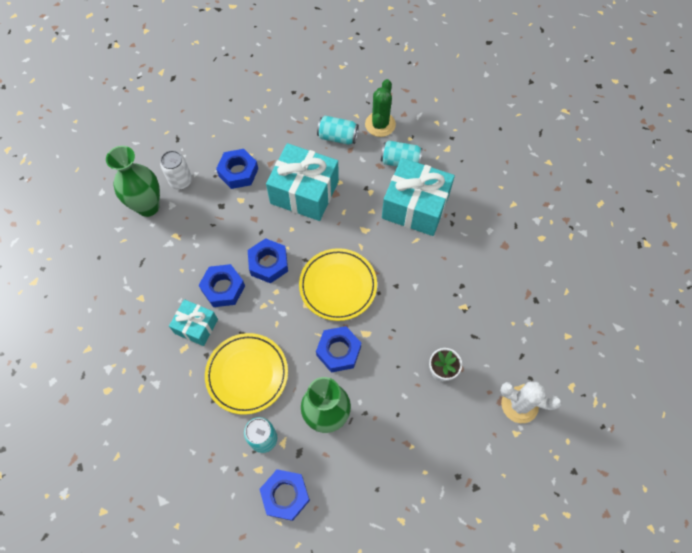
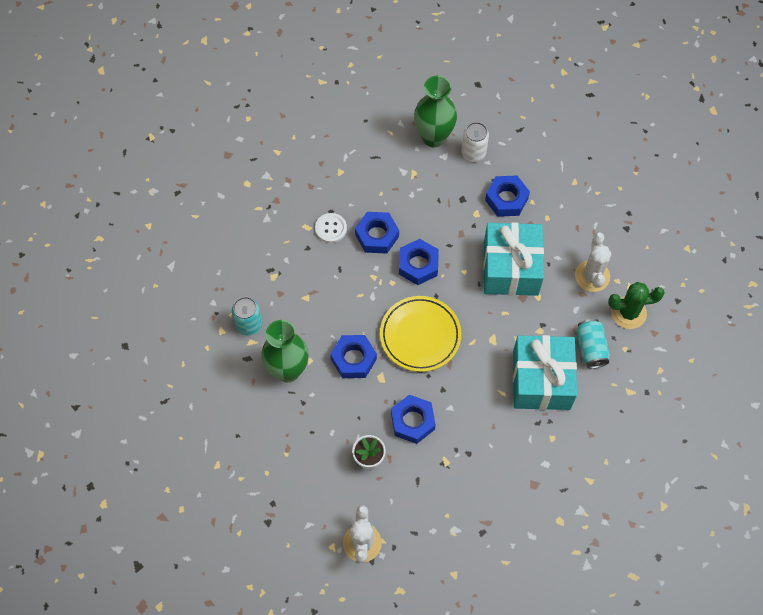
camera: 70 degrees right, 0 degrees up
turquoise gift [169,299,218,346] -> white button [315,213,347,243]
yellow plate [205,333,288,415] -> none
blue nut [259,469,310,521] -> blue nut moved to [391,395,436,444]
turquoise can [317,116,359,145] -> white cactus [575,232,611,292]

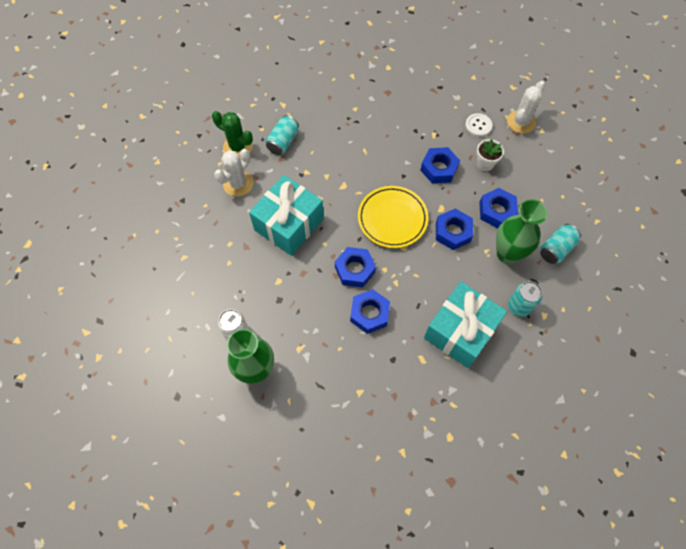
camera: 145 degrees left, 0 degrees up
white button [315,213,347,243] -> white button moved to [465,113,492,137]
blue nut [485,175,530,217] -> blue nut moved to [479,188,518,228]
turquoise gift [513,335,577,410] -> turquoise gift moved to [424,281,507,368]
none -> turquoise can [540,224,581,264]

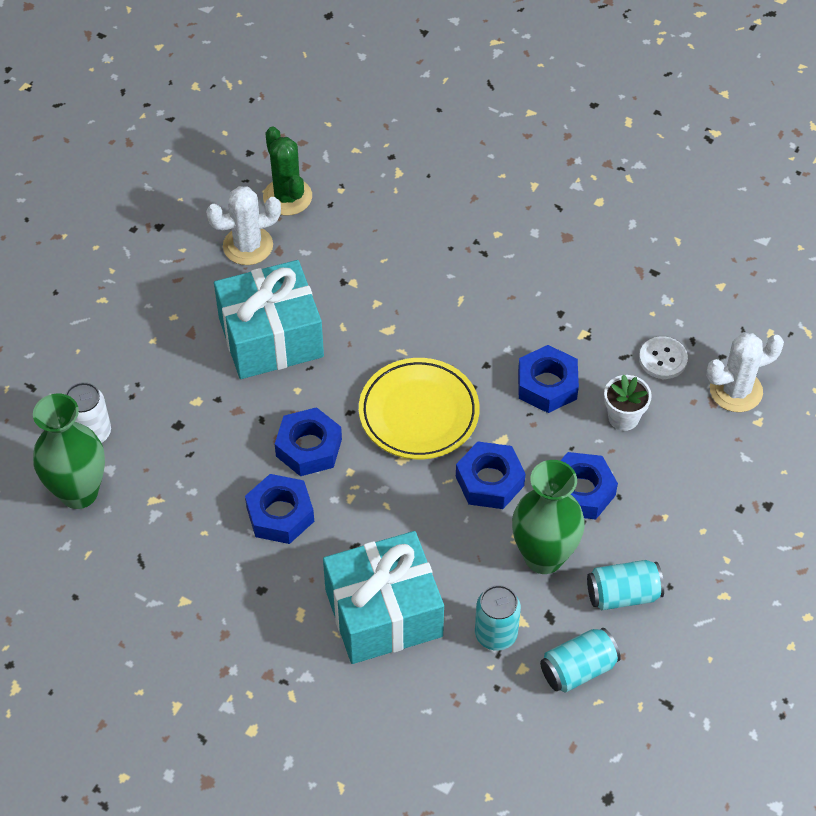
camera: 35 degrees right, 10 degrees down
turquoise can [266,115,299,155] -> turquoise can moved to [540,628,621,692]

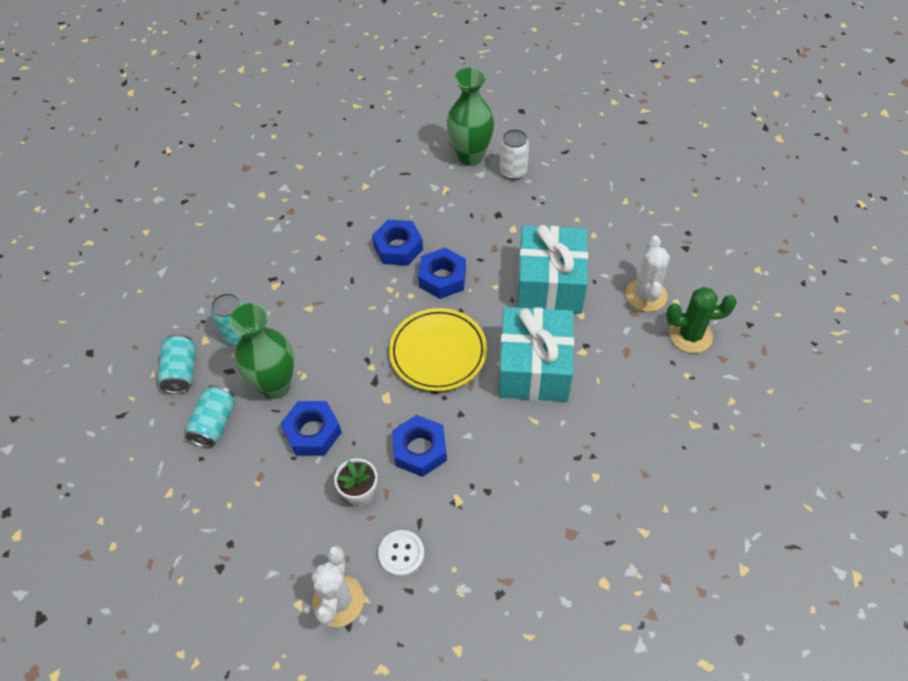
camera: 115 degrees right, 0 degrees up
turquoise gift [323,531,444,664] -> turquoise gift moved to [499,307,574,402]
blue nut [456,441,525,509] -> none

